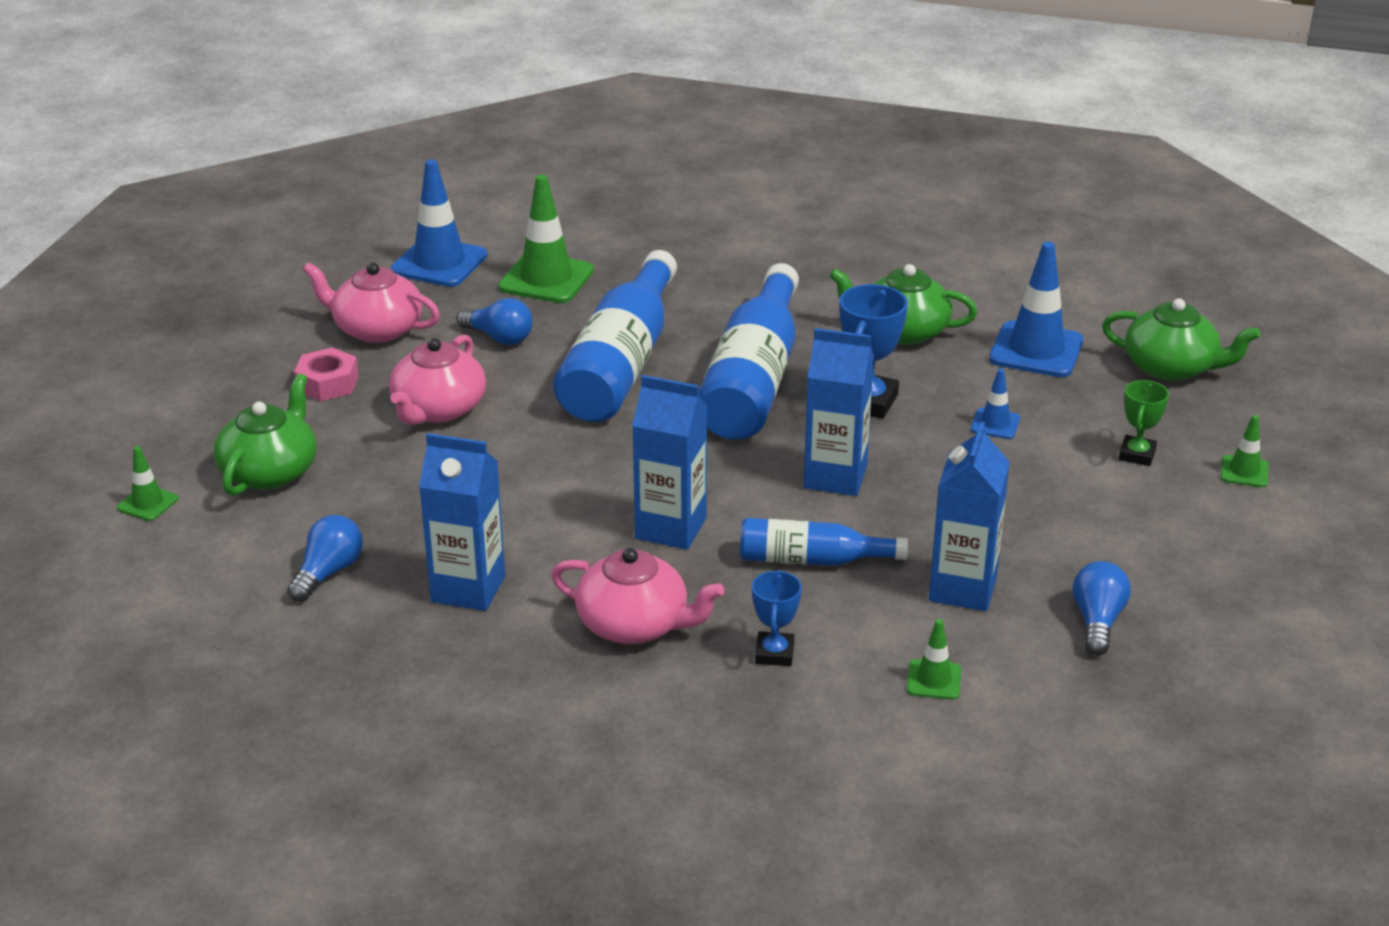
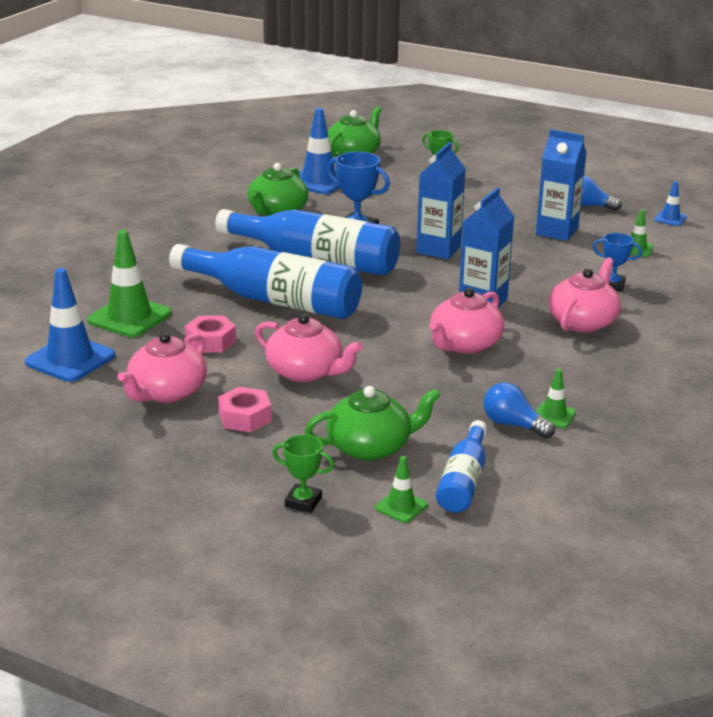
camera: 80 degrees left, 5 degrees down
green teapot [214,374,316,496] -> green teapot turned 135 degrees clockwise [305,386,441,461]
blue carton [419,433,505,611] -> none
blue light bulb [457,298,533,345] -> pink nut [185,315,236,353]
blue bottle [740,518,908,566] -> blue bottle moved to [436,420,487,513]
blue traffic cone [971,369,1020,439] -> blue traffic cone moved to [654,181,687,226]
green traffic cone [1221,415,1269,487] -> green traffic cone moved to [536,369,576,428]
none -> green trophy [272,435,334,513]
none -> pink teapot [429,288,504,354]

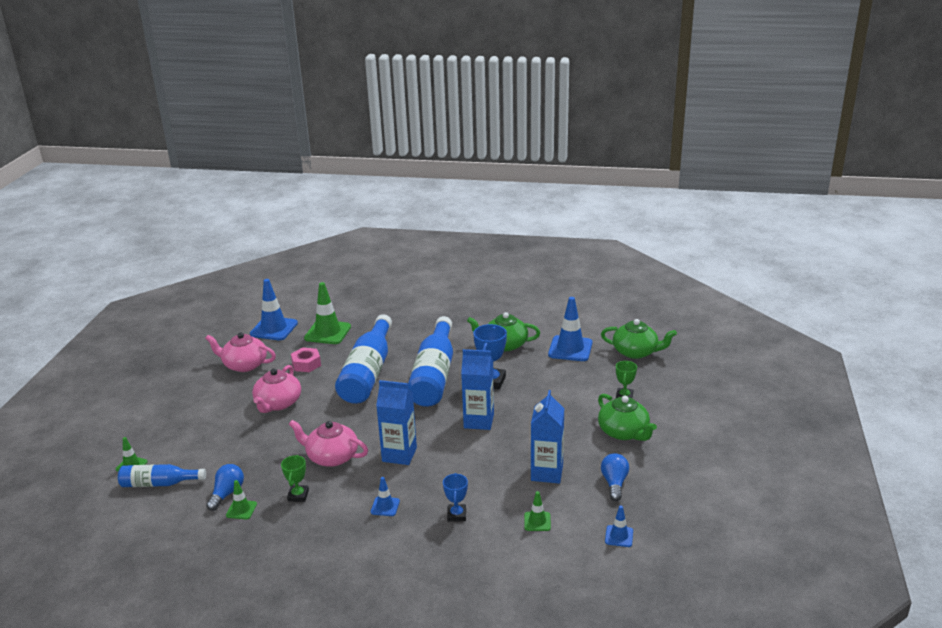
camera: 75 degrees right, 0 degrees up
pink nut [218,387,272,432] -> none
green trophy [272,435,334,513] -> green trophy moved to [281,455,309,502]
green teapot [305,386,441,461] -> green teapot moved to [598,394,657,441]
pink teapot [548,257,621,332] -> blue traffic cone [371,477,400,516]

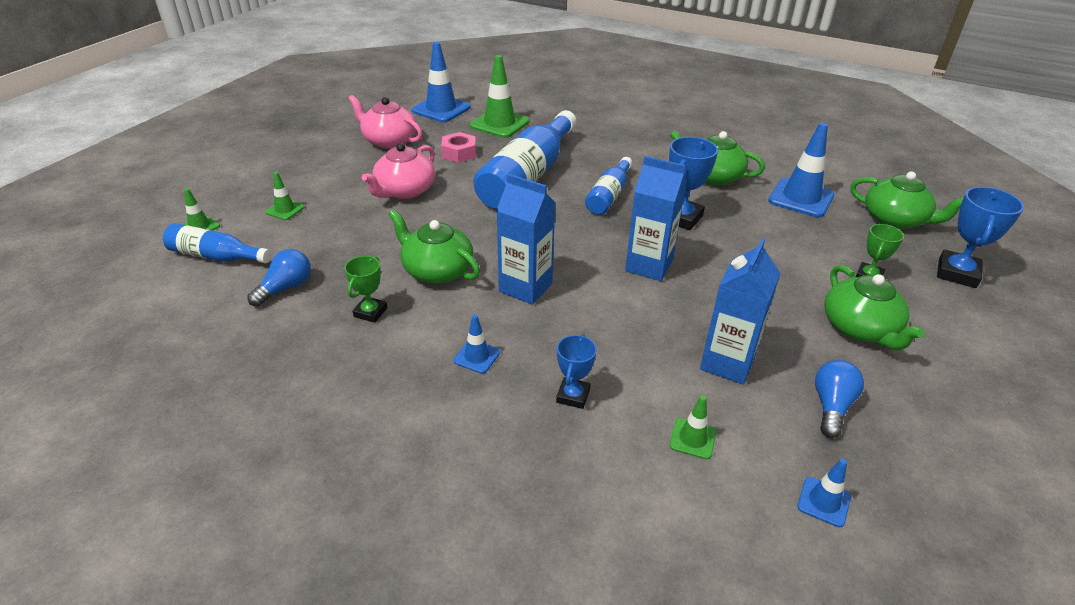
camera: 15 degrees right, 10 degrees up
green traffic cone [226,480,257,519] -> green traffic cone moved to [265,172,304,220]
pink teapot [289,420,368,467] -> green teapot [388,210,480,284]
blue bottle [408,316,453,407] -> blue bottle [585,157,632,215], size x0.54
none -> blue trophy [937,187,1024,288]

